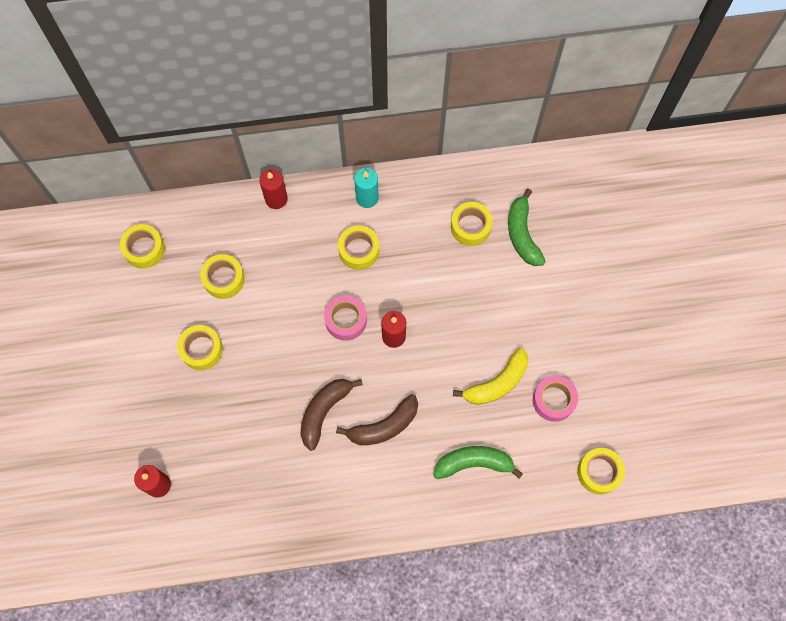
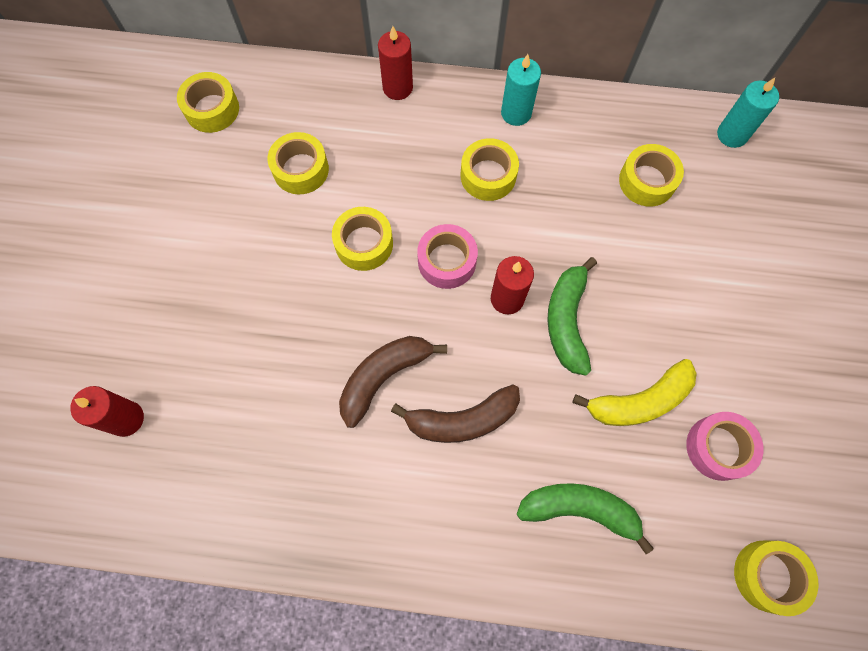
camera: 15 degrees right, 0 degrees up
yellow tape [177,325,223,370] -> yellow tape moved to [332,207,393,271]
green banana [508,189,546,266] -> green banana moved to [547,257,597,376]
none -> turquoise candle [717,78,779,148]

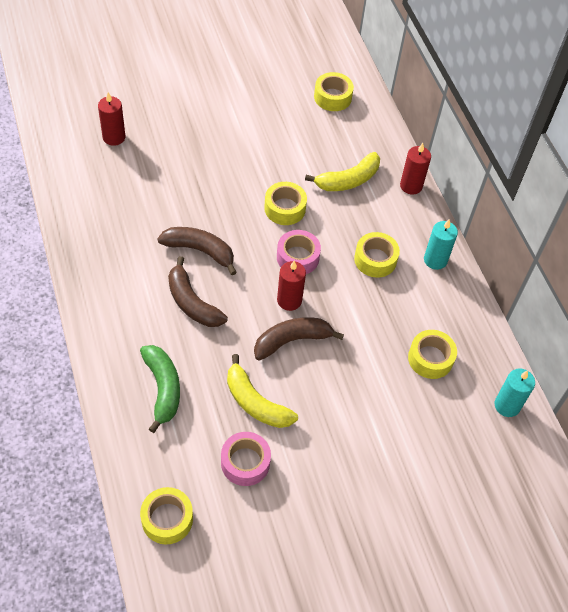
camera: 60 degrees right, 15 degrees down
yellow tape [268,132,329,195] -> none
green banana [547,257,597,376] -> brown banana [254,317,344,361]
none -> yellow banana [305,152,380,191]

